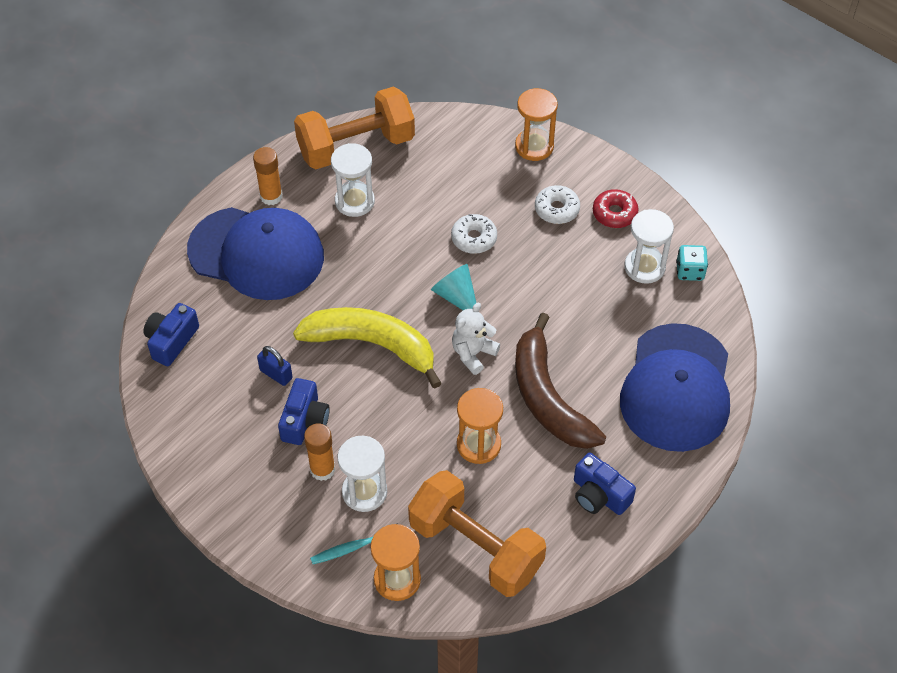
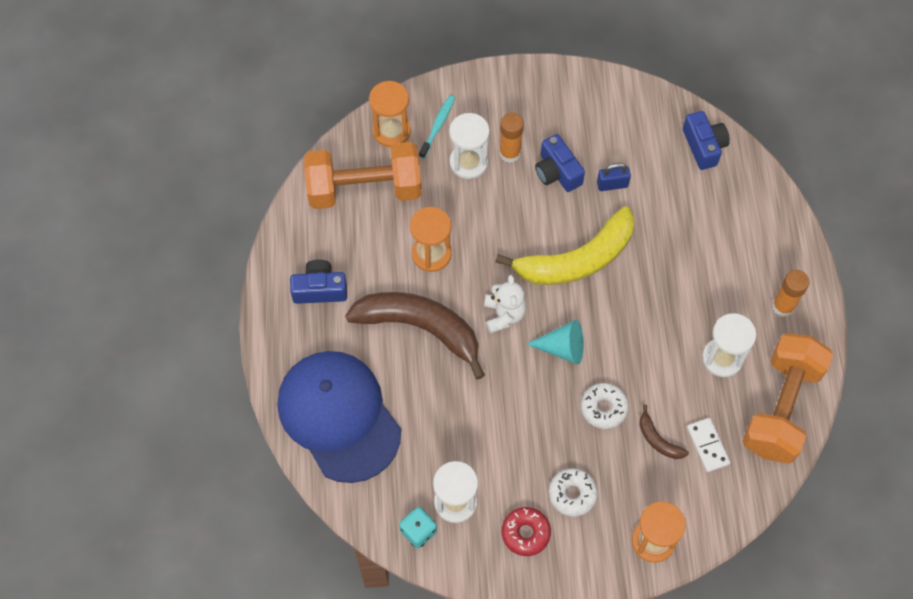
camera: 135 degrees right, 10 degrees up
blue cap [187,207,324,300] -> none
none -> brown banana [639,405,689,459]
none -> white domino [687,418,730,472]

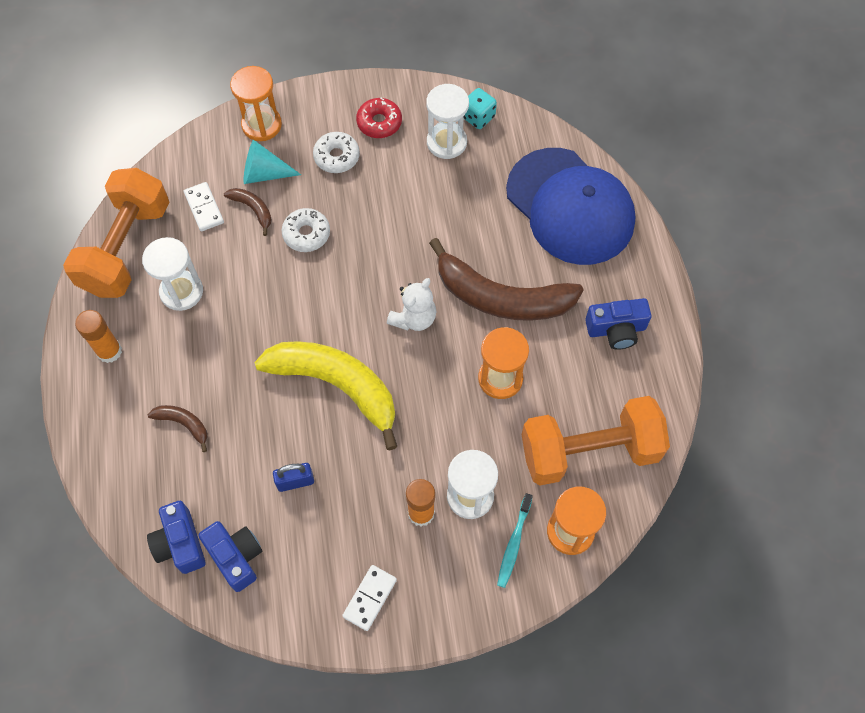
camera: 175 degrees right, 0 degrees up
white teddy bear [484,275,526,333] -> white teddy bear turned 135 degrees counterclockwise [387,278,436,331]
yellow banana [495,206,635,285] -> yellow banana turned 60 degrees clockwise [254,341,397,450]
turquoise cone [526,320,584,364] -> turquoise cone moved to [244,140,301,184]
blue camera [535,134,585,192] -> blue camera moved to [198,521,262,592]
none -> brown banana [148,405,207,452]
none -> white domino [342,565,397,631]

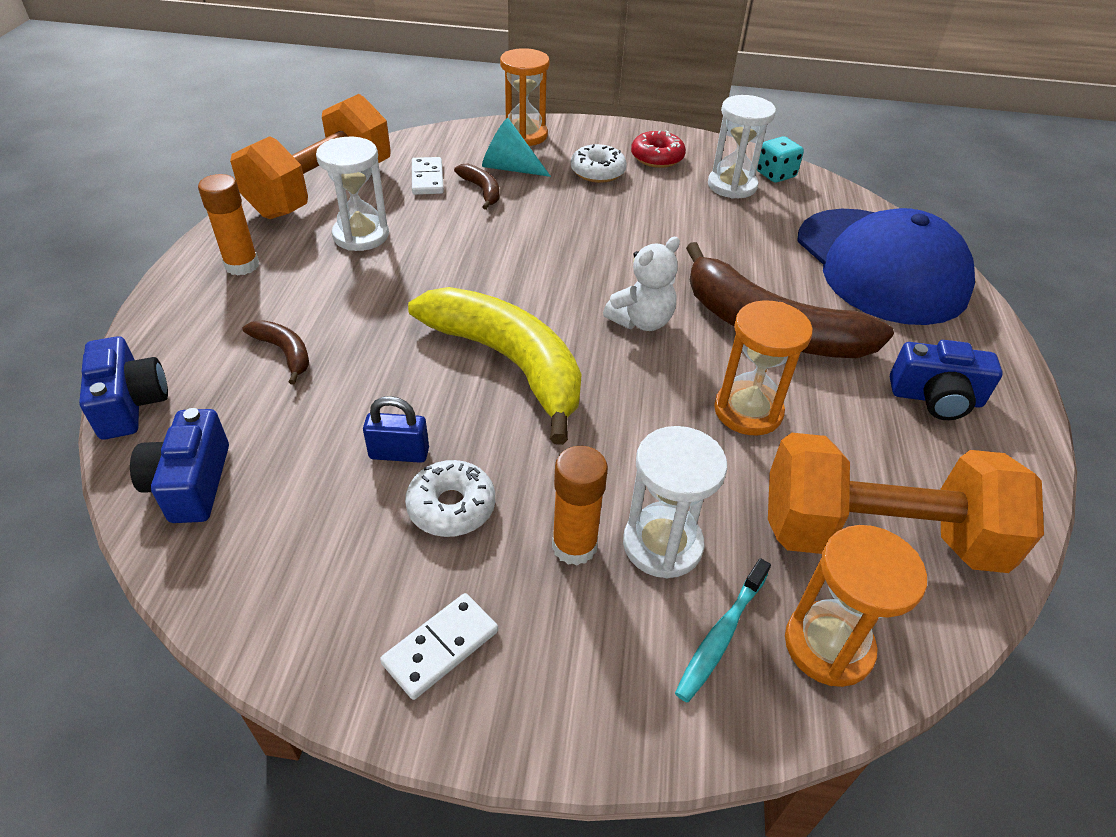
camera: 15 degrees right, 20 degrees down
blue camera [198,521,262,592] -> blue camera moved to [79,336,168,440]
white donut [282,208,330,252] -> white donut moved to [405,460,495,537]

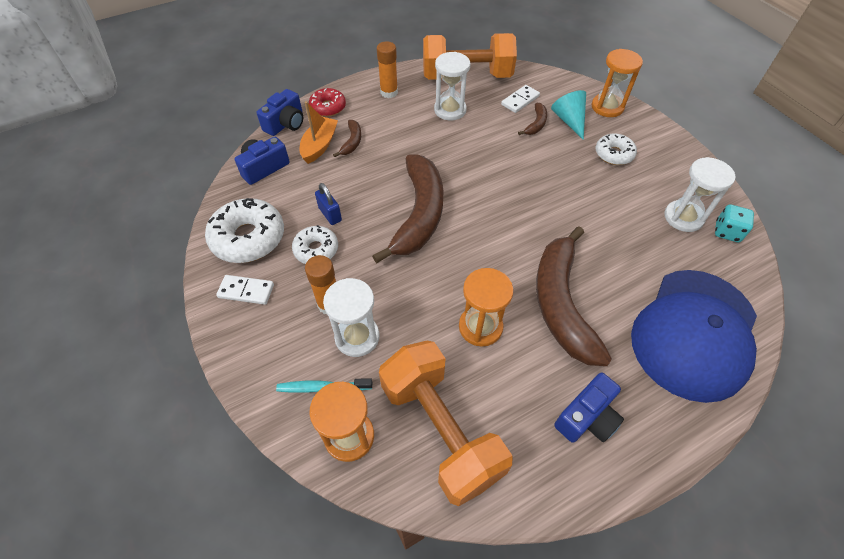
camera: 55 degrees right, 10 degrees up
yellow banana [408,287,582,445] -> brown banana [372,154,444,263]
white teddy bear [603,237,680,331] -> none
red donut [631,130,686,168] -> red donut moved to [309,88,346,117]
blue camera [890,340,1003,420] -> blue camera turned 105 degrees counterclockwise [554,373,624,443]
none -> white donut [205,198,284,263]
none -> orange boat [300,101,338,164]

